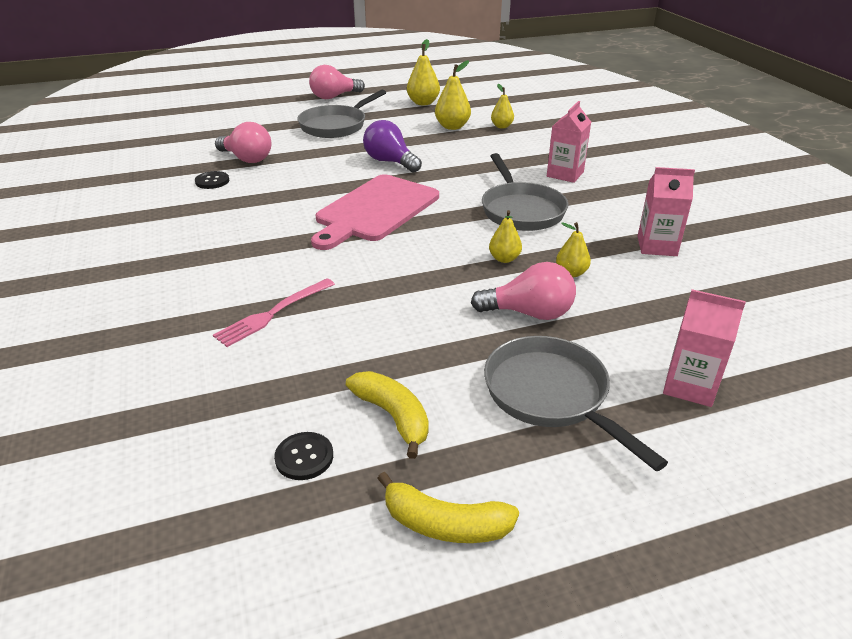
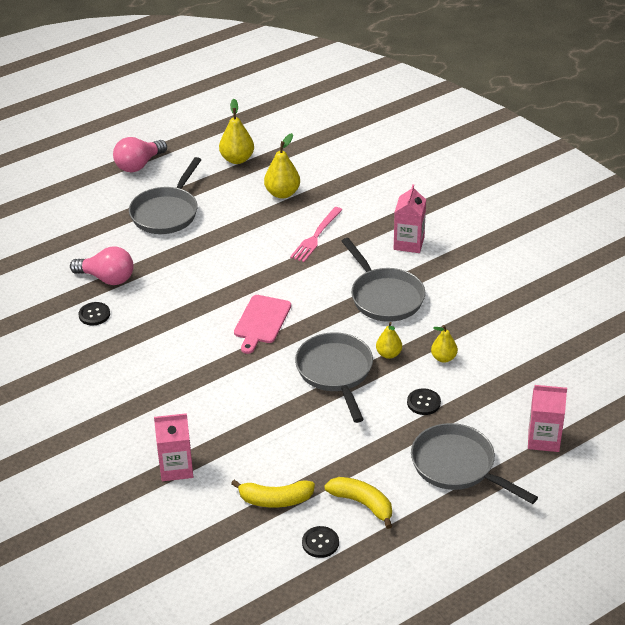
camera: 15 degrees left, 5 degrees up
pink fork [213,279,335,347] -> pink fork moved to [290,207,342,262]
pink cutting board [311,174,439,250] -> pink cutting board [234,295,291,354], size x0.61
purple light bulb [363,120,422,173] -> none
yellow banana [377,472,519,543] -> yellow banana moved to [231,479,315,508]
pink light bulb [471,262,576,320] -> black button [407,388,441,415]
yellow pear [491,84,514,128] -> none
pink carton [638,167,695,256] -> pink carton moved to [154,413,193,481]
none -> grey pan [295,332,373,423]

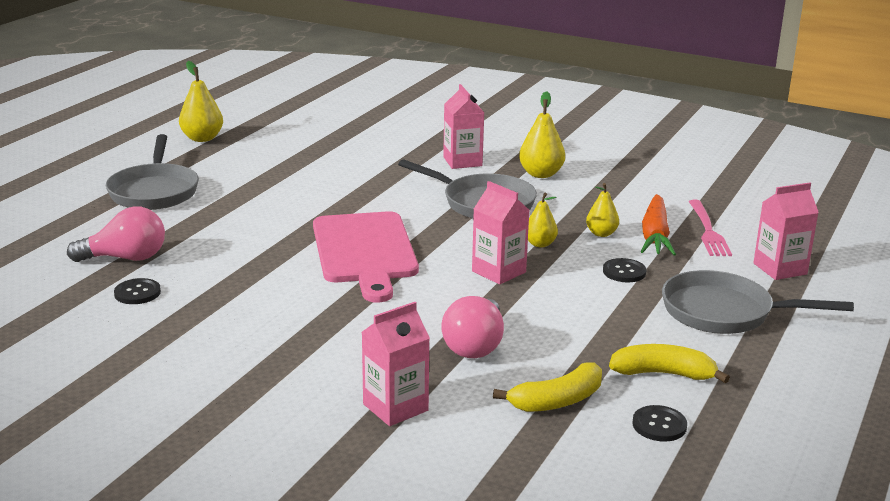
camera: 30 degrees left, 15 degrees down
pink light bulb [113,137,167,172] -> pink light bulb moved to [441,296,504,358]
pink cutting board [234,295,291,354] -> pink cutting board [313,211,419,302], size x1.64
yellow pear [264,133,300,199] -> yellow pear moved to [519,91,565,178]
pink fork [290,207,342,262] -> pink fork moved to [689,200,732,256]
grey pan [295,332,373,423] -> pink carton [472,181,529,285]
none -> orange carrot [641,194,676,256]

